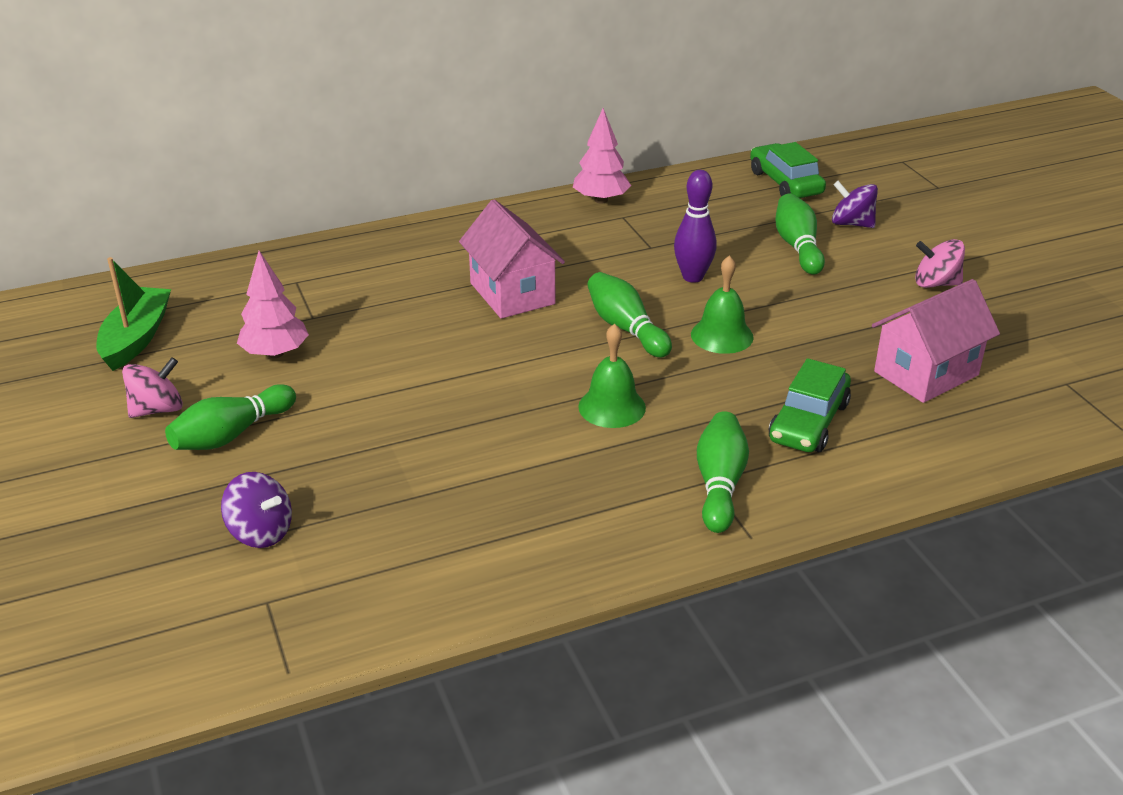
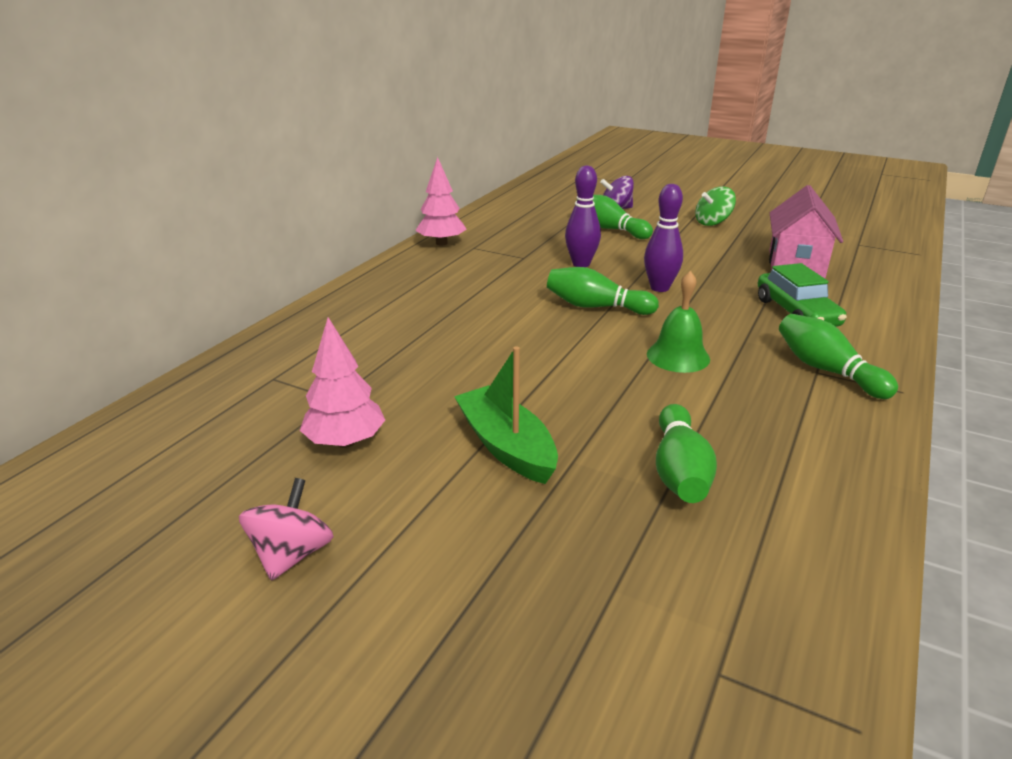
camera: 40 degrees left, 5 degrees down
green boat [96,257,171,371] -> green boat moved to [454,346,558,484]
green bowling pin [165,384,296,450] -> green bowling pin moved to [656,404,717,503]
purple spinning top [221,472,292,548] -> none
pink house [459,199,565,319] -> none
green bell [691,255,754,354] -> purple bowling pin [644,184,683,292]
green car [750,142,826,198] -> none
pink spinning top [915,239,965,288] -> green spinning top [695,186,736,226]

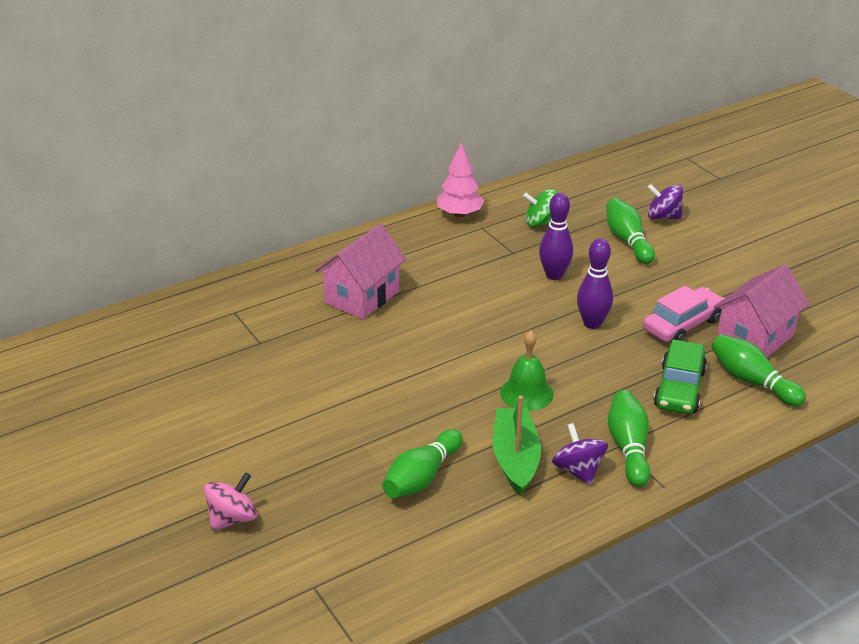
camera: 30 degrees right, 5 degrees up
pink spinning top [239,478,334,581] -> pink spinning top moved to [204,472,257,531]
pink tree [300,317,385,448] -> none
green boat [454,346,558,484] -> green boat moved to [492,396,541,495]
green bowling pin [547,267,659,315] -> green bowling pin moved to [711,334,806,407]
green spinning top [695,186,736,226] -> green spinning top moved to [523,189,558,227]
none -> pink house [315,224,406,320]
none -> purple spinning top [552,423,608,485]
none -> pink car [643,286,724,342]

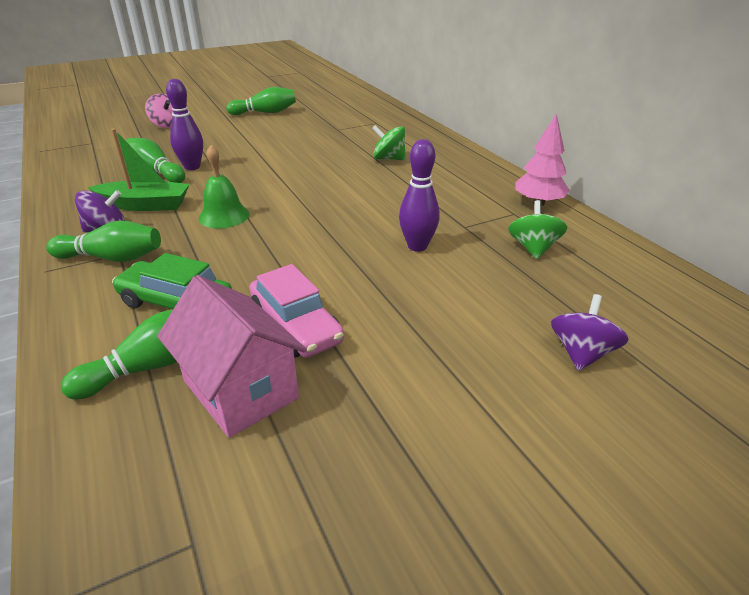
camera: 95 degrees right, 0 degrees up
pink house [315,224,406,320] -> green spinning top [372,125,406,160]
purple bowling pin [577,238,613,329] -> purple bowling pin moved to [166,79,203,170]
green bowling pin [606,198,655,264] -> green bowling pin moved to [226,87,296,115]

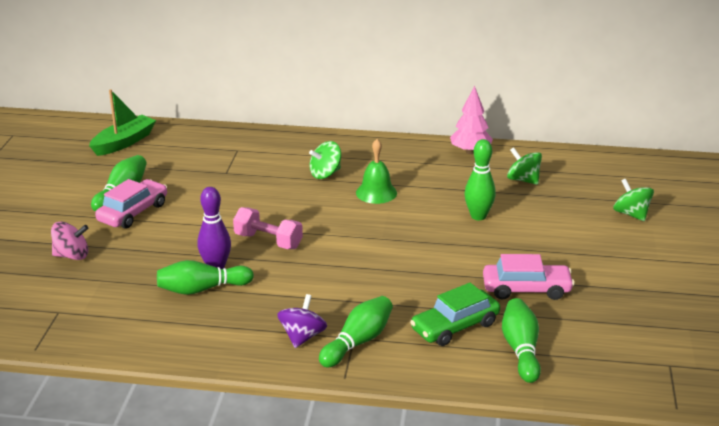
camera: 55 degrees left, 5 degrees down
green boat [88,129,190,211] -> green boat moved to [89,89,156,156]
pink house [157,275,307,438] -> none
green bell [199,145,249,228] -> green bell moved to [356,139,397,204]
purple bowling pin [399,139,440,252] -> green bowling pin [465,139,496,220]
purple spinning top [551,294,628,371] -> green spinning top [613,179,654,221]
none -> pink car [95,179,167,229]
none -> pink dumbbell [233,207,303,249]

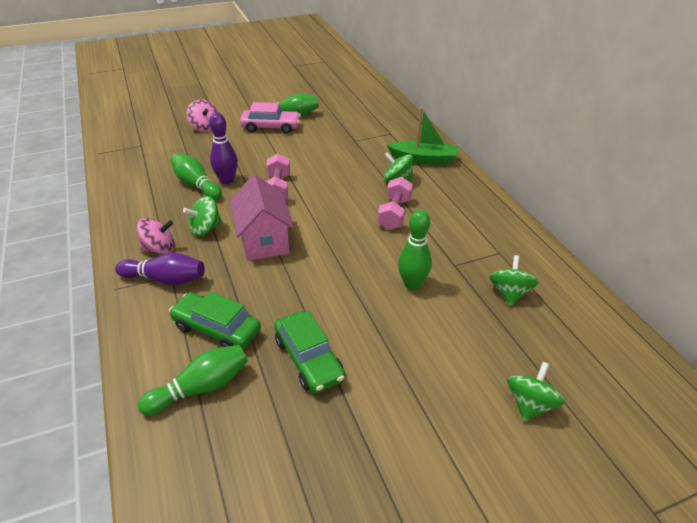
camera: 60 degrees right, 10 degrees up
green boat [89,89,156,156] -> green boat moved to [387,107,458,165]
purple spinning top [277,294,327,348] -> pink spinning top [137,218,175,254]
green bowling pin [319,296,393,368] -> purple bowling pin [115,253,205,286]
green bell [356,139,397,204] -> pink dumbbell [377,177,413,230]
pink tree [450,86,493,154] -> none
pink car [483,254,575,300] -> green car [274,311,345,393]
none -> green spinning top [183,196,222,236]
none -> pink house [230,175,294,261]

